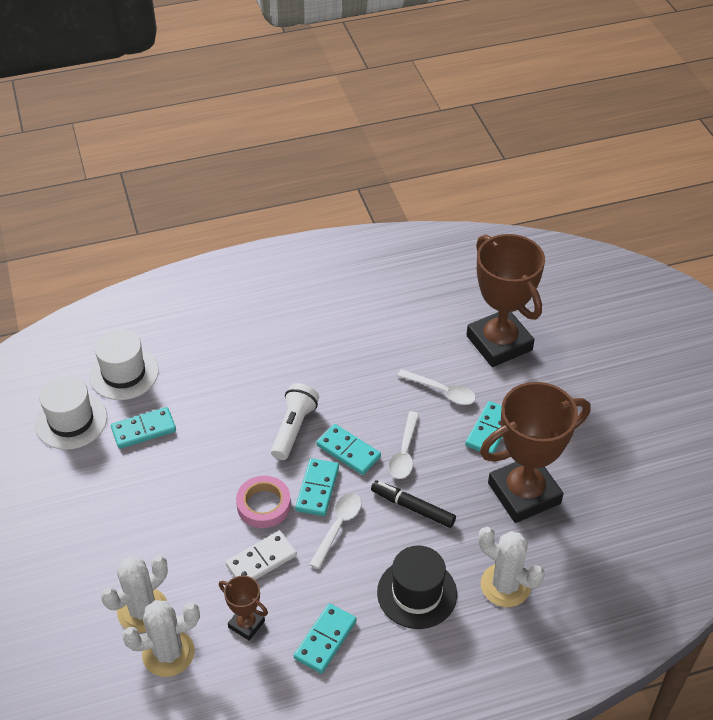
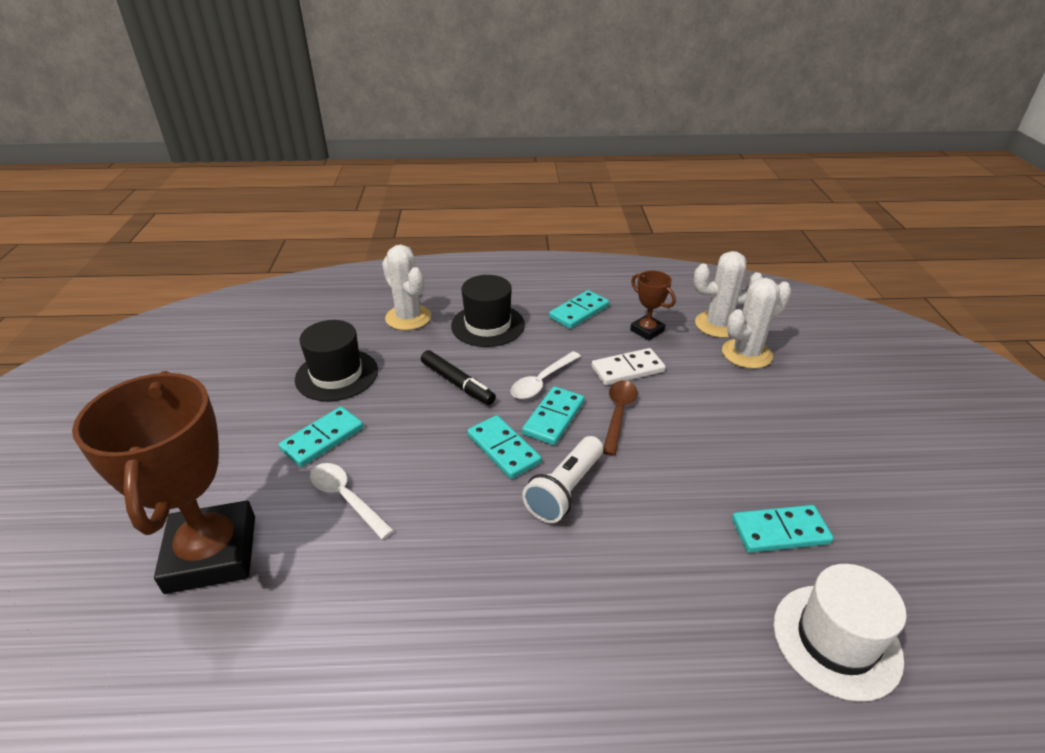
camera: 165 degrees left, 10 degrees down
white hat [35,376,107,450] -> none
pink tape [236,476,291,528] -> brown spoon [603,380,637,456]
white spoon [388,412,419,479] -> none
brown trophy [480,382,590,523] -> black hat [295,320,378,402]

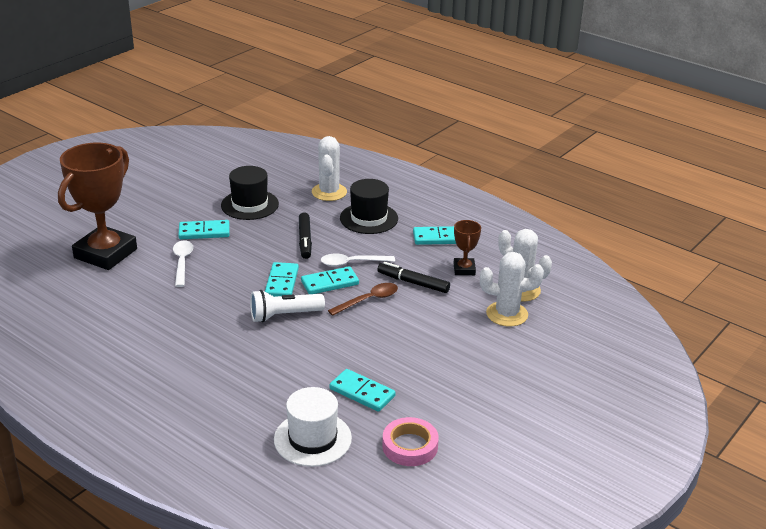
camera: 40 degrees right, 5 degrees down
white domino [592,348,666,385] -> black marker [378,262,450,293]
none -> pink tape [382,417,439,466]

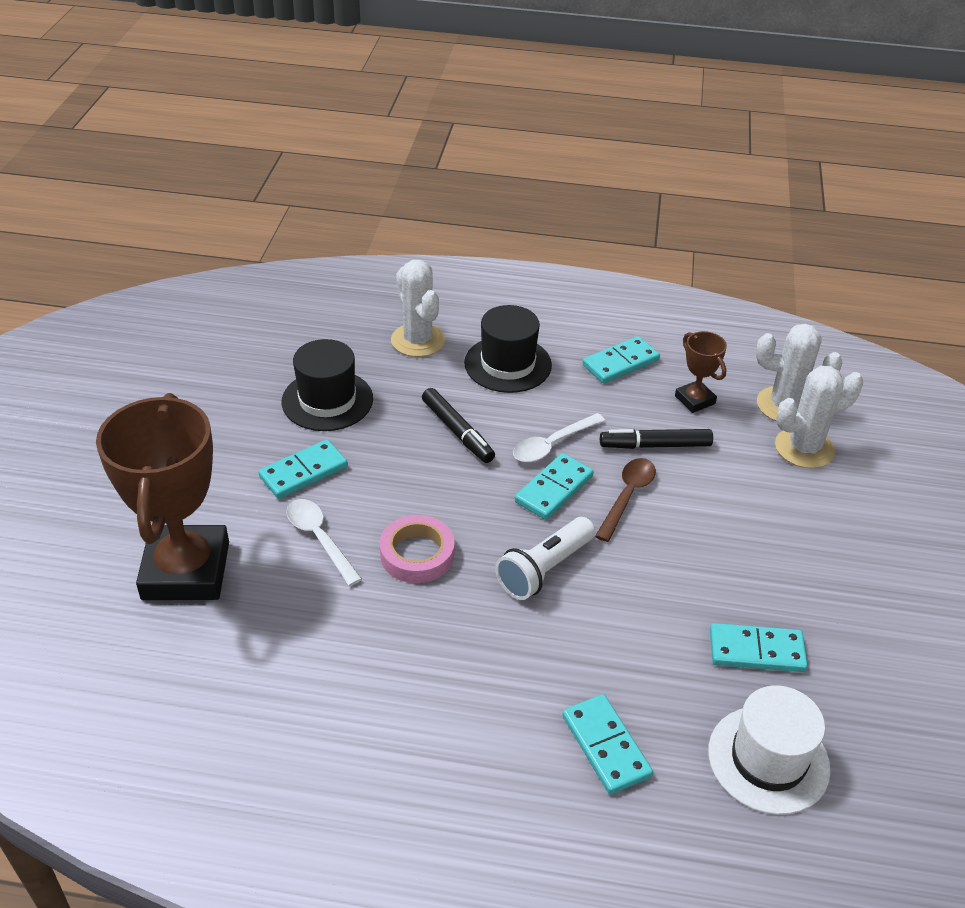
camera: 30 degrees left, 10 degrees up
turquoise domino [265,262,299,297] -> turquoise domino moved to [562,694,653,795]
pink tape [382,417,439,466] -> pink tape moved to [380,515,455,583]

